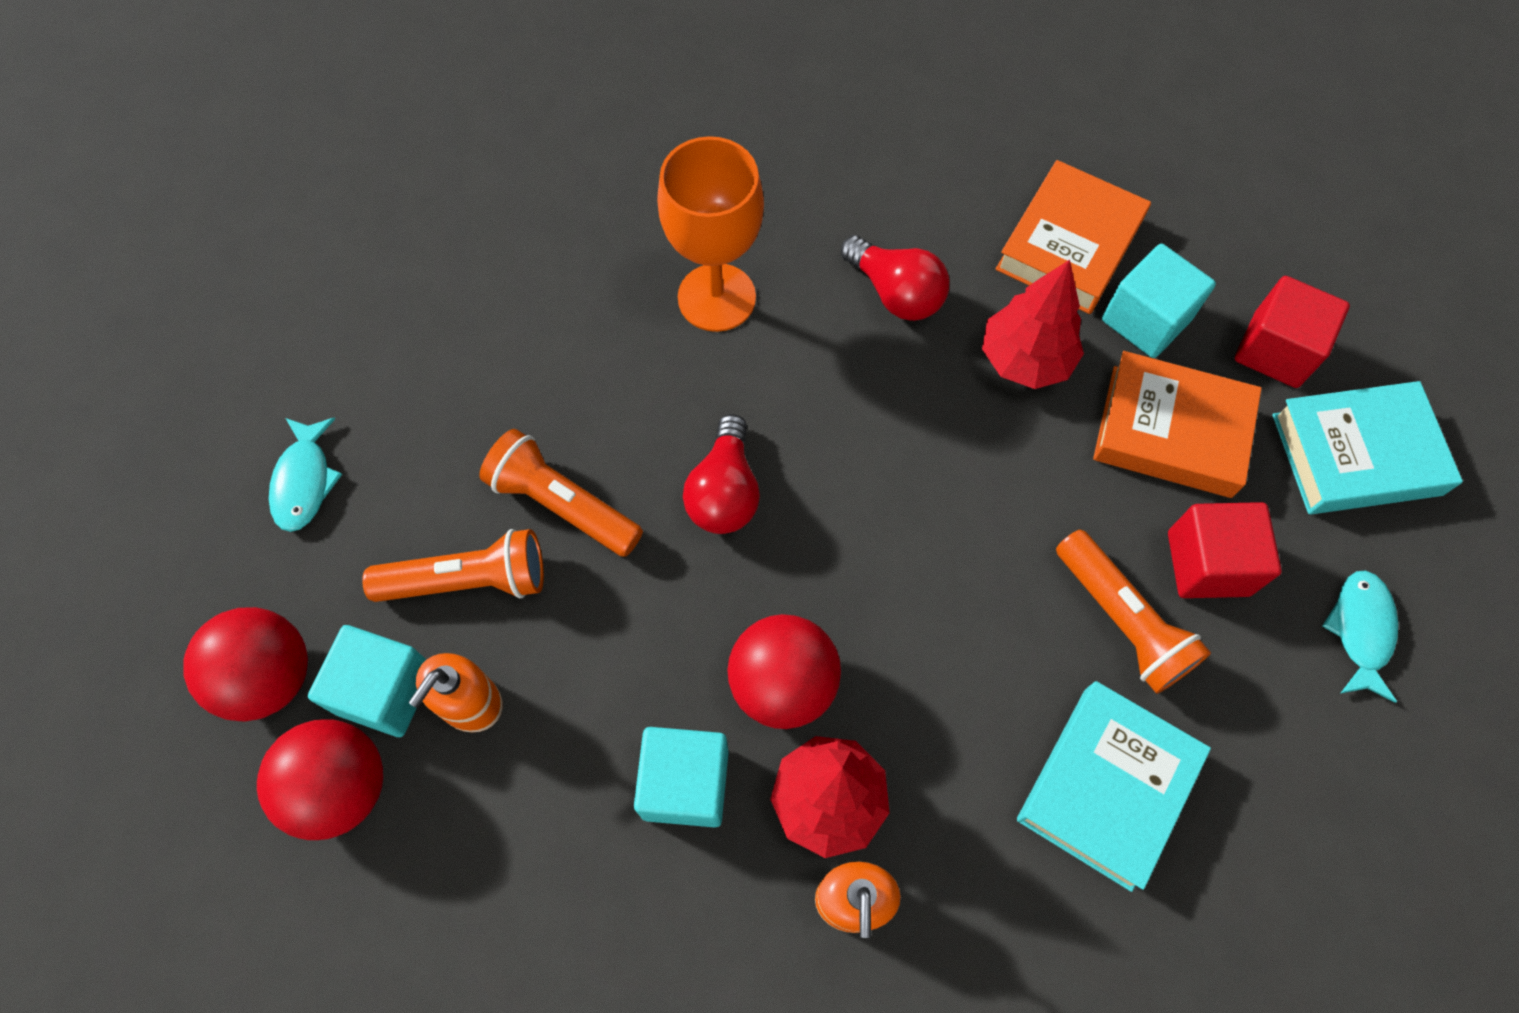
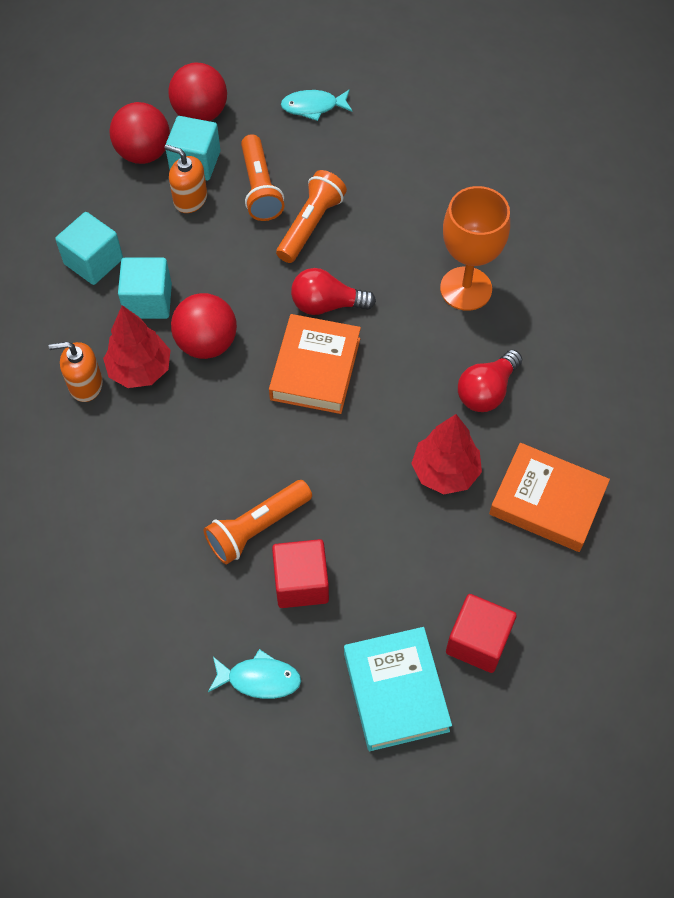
camera: 85 degrees right, 5 degrees down
turquoise book [1017,681,1211,892] -> none
orange book [1093,351,1262,498] -> orange book moved to [269,314,361,414]
turquoise cube [1102,244,1216,358] -> turquoise cube moved to [55,212,123,285]

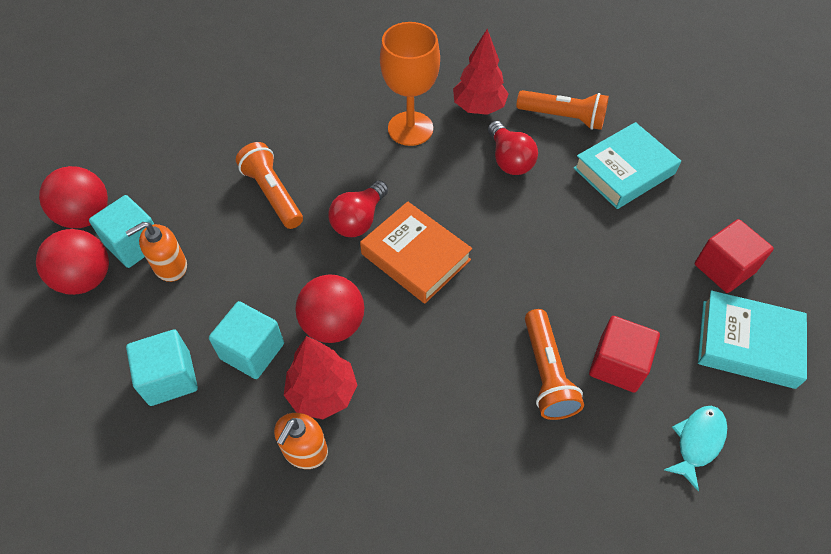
camera: 60 degrees left, 5 degrees down
orange flashlight [241,134,284,221] -> orange flashlight moved to [516,90,609,130]
turquoise fish [281,89,352,121] -> none
red tree [411,414,482,494] -> red tree moved to [453,29,508,115]
orange book [489,443,610,552] -> turquoise book [574,122,681,209]

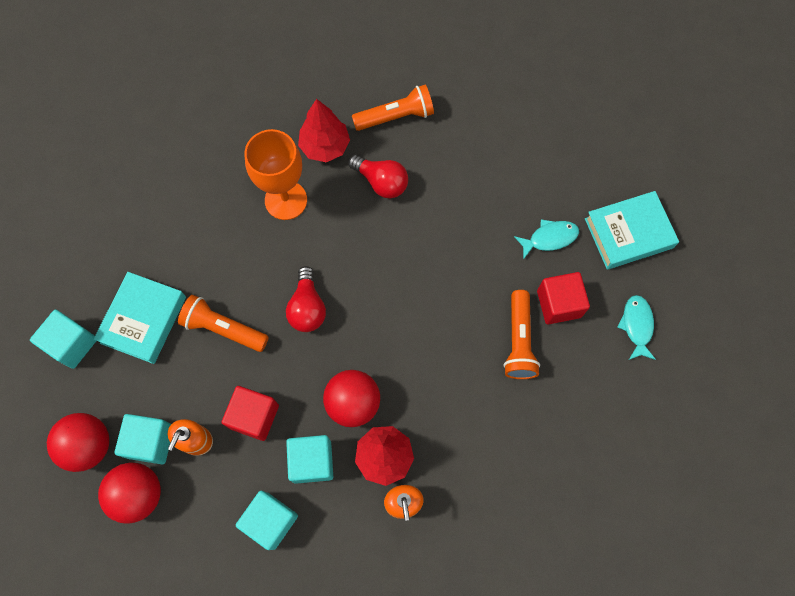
camera: 35 degrees left, 15 degrees up
orange book [360,201,472,304] -> none
orange flashlight [525,309,584,420] -> orange flashlight turned 45 degrees clockwise [504,290,540,379]
turquoise book [574,122,681,209] -> turquoise book moved to [94,272,186,364]
red cube [695,219,774,293] -> red cube moved to [222,386,279,441]
none -> turquoise cube [30,310,96,369]
none -> turquoise fish [514,220,579,260]

